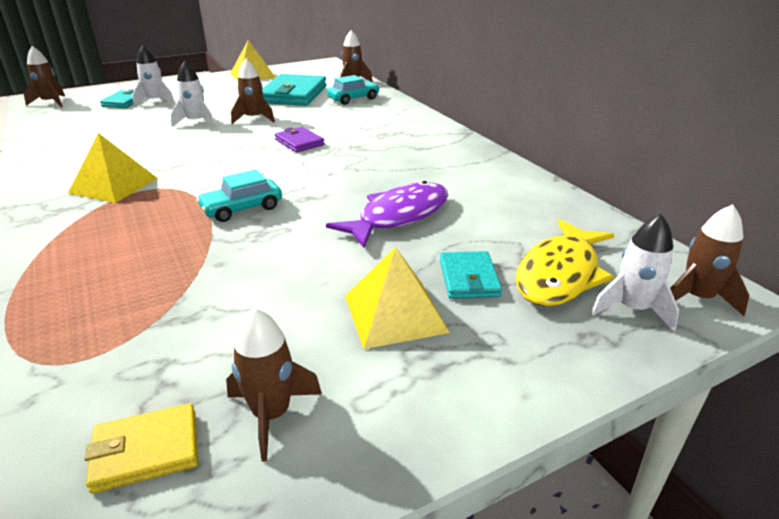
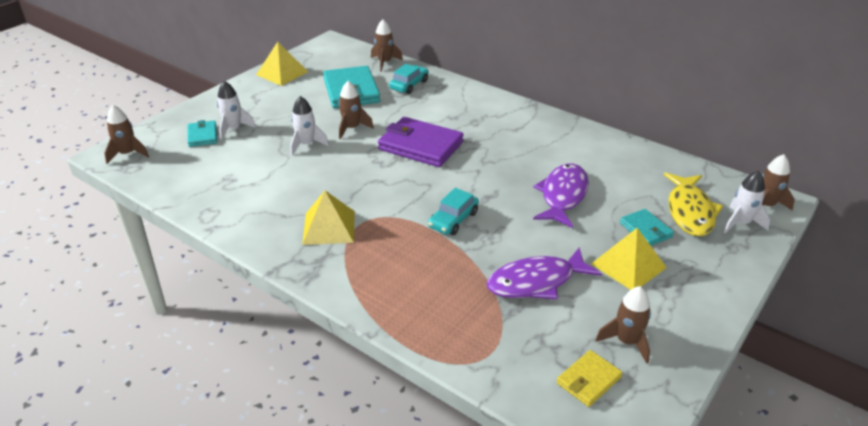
camera: 25 degrees left, 5 degrees up
purple wallet [275,127,325,153] -> purple wallet [378,117,464,167], size x1.89
none -> purple fish [487,247,602,300]

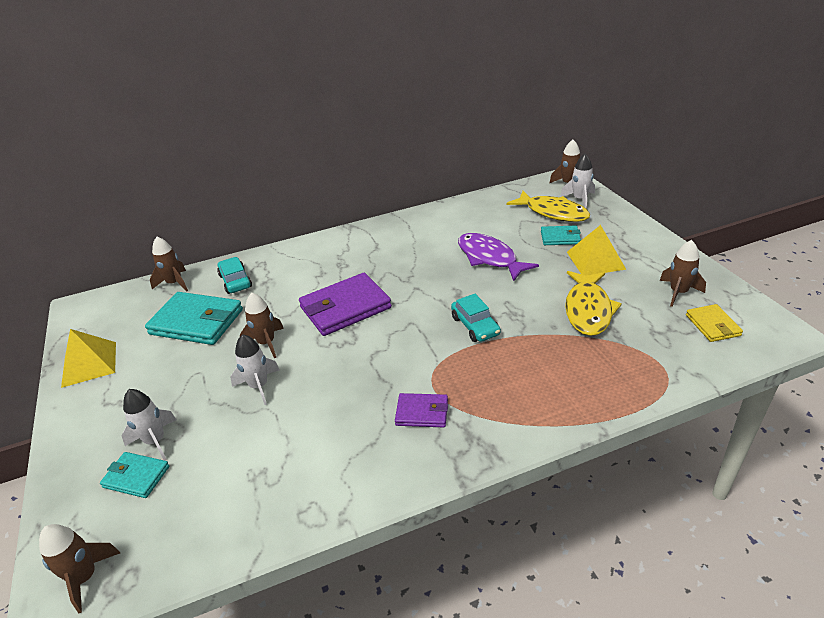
camera: 55 degrees left, 0 degrees up
yellow pyramid [302,191,355,245] -> purple wallet [395,393,448,427]
purple fish [487,247,602,300] -> yellow fish [565,271,622,336]

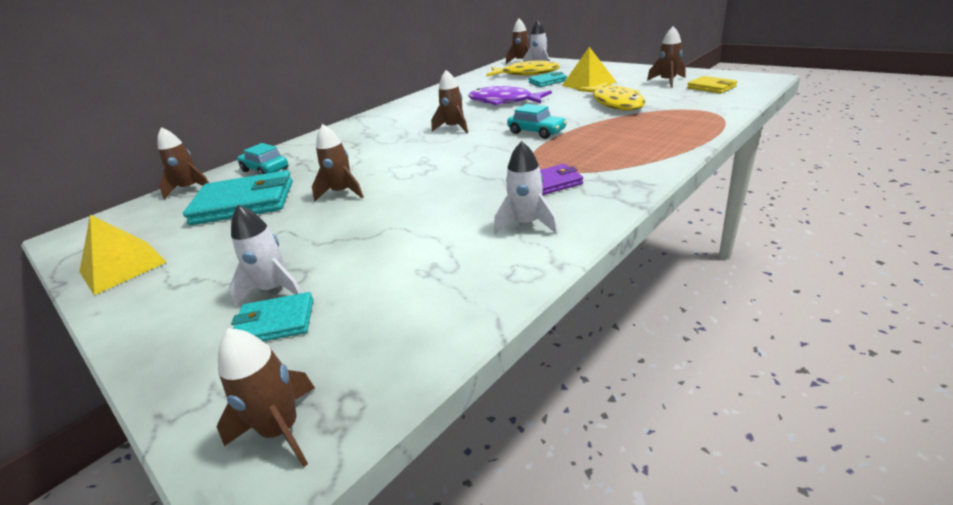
camera: 25 degrees left, 5 degrees down
white rocket [230,334,279,405] -> white rocket moved to [494,141,558,234]
purple wallet [299,273,392,336] -> none
none -> brown rocket [431,70,468,133]

